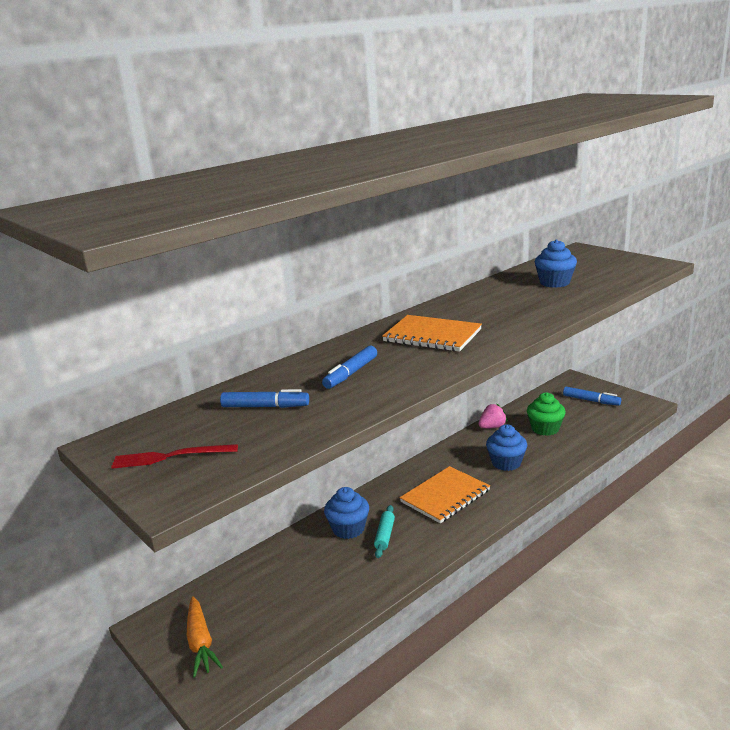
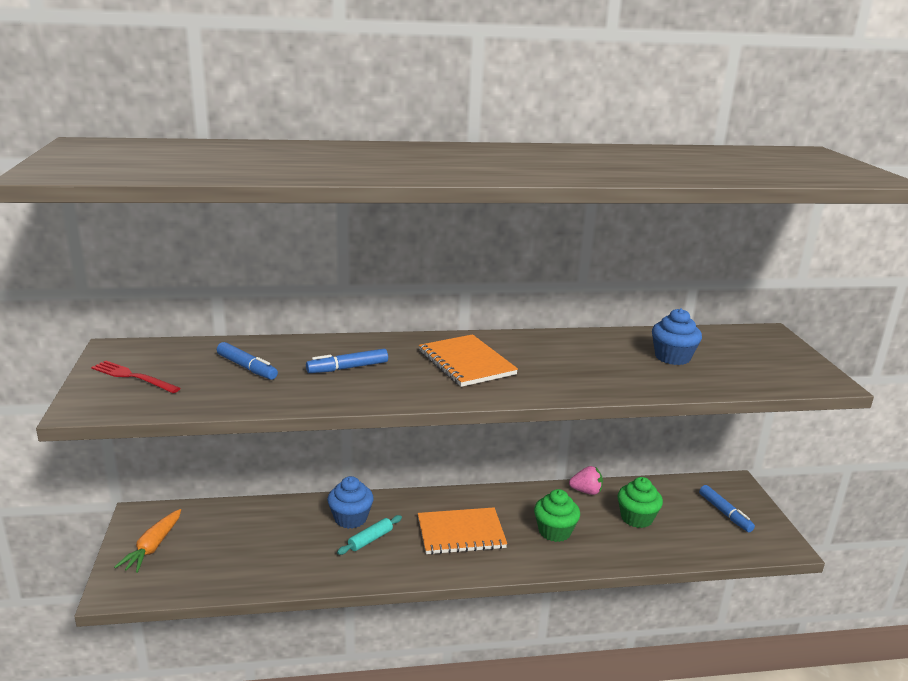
camera: 30 degrees right, 0 degrees up
blue cupcake [486,424,527,471] -> green cupcake [534,489,580,542]

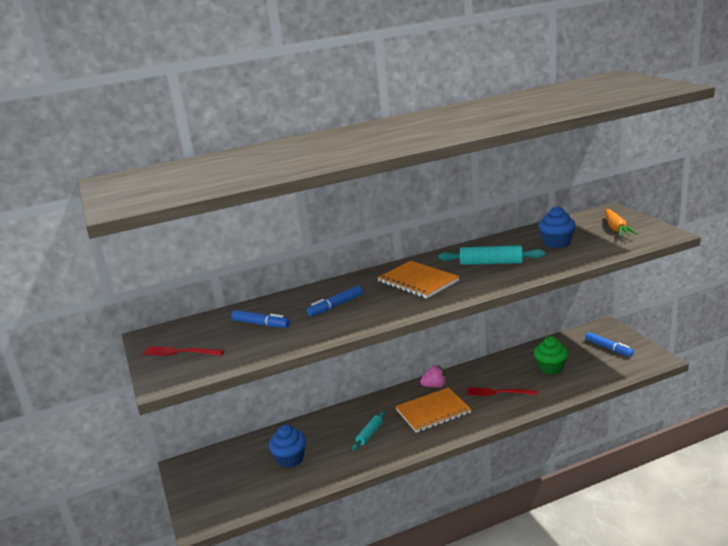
camera: 10 degrees left, 0 degrees up
orange carrot [114,509,181,573] -> orange carrot moved to [605,209,638,237]
blue cupcake [327,476,374,529] -> blue cupcake moved to [269,425,306,468]
green cupcake [534,489,580,542] -> red fork [467,388,537,396]
pink strawberry [569,466,603,495] -> pink strawberry moved to [420,365,447,387]
none -> turquoise rolling pin [438,245,545,265]

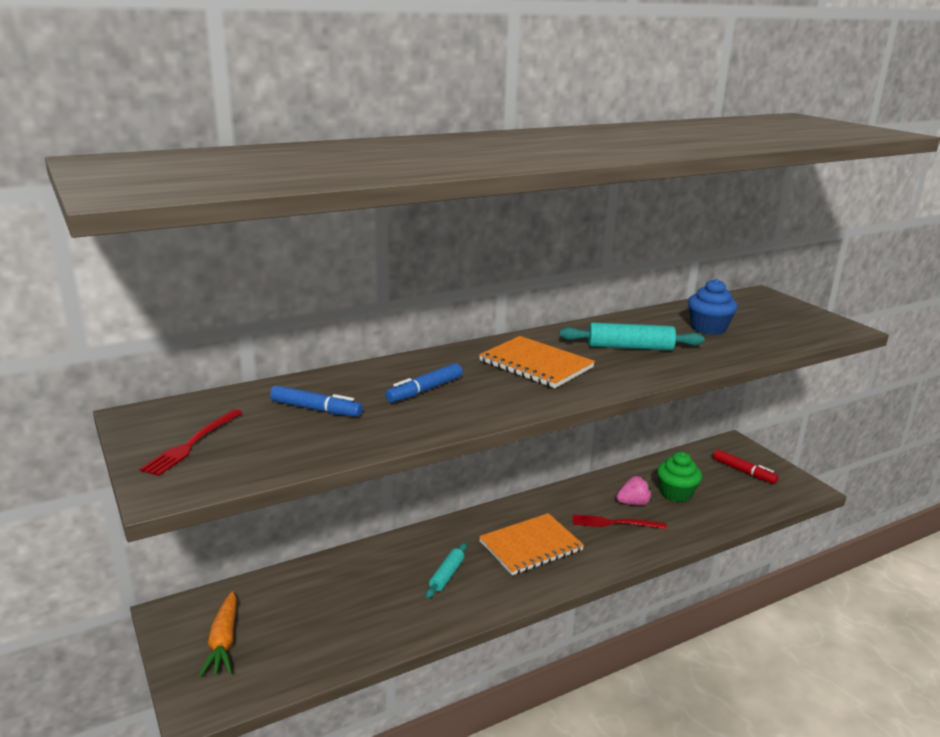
camera: 10 degrees left, 0 degrees up
red fork [142,346,224,356] -> red fork turned 75 degrees counterclockwise [140,409,242,476]
blue cupcake [269,425,306,468] -> none
pink strawberry [420,365,447,387] -> pink strawberry moved to [616,476,652,506]
blue marker [585,332,634,357] -> red marker [713,449,778,484]
orange carrot [605,209,638,237] -> orange carrot moved to [199,591,237,677]

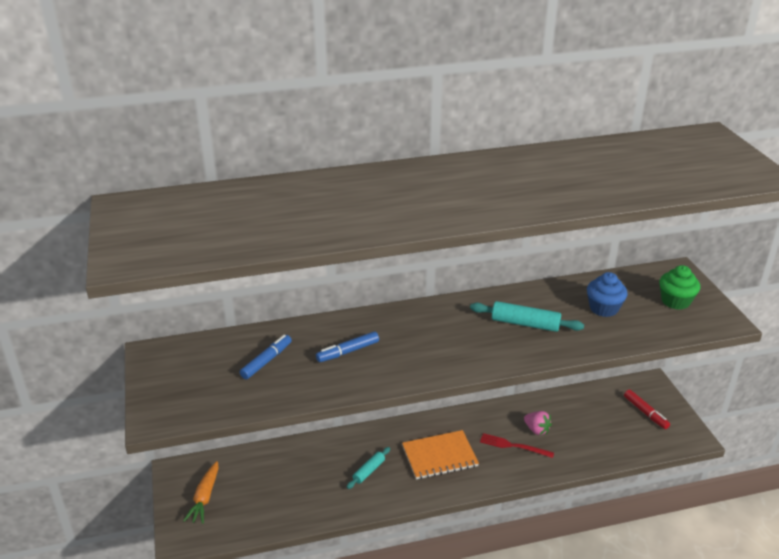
camera: 15 degrees right, 10 degrees up
red fork [140,409,242,476] -> none
blue marker [270,385,363,417] -> blue marker turned 90 degrees counterclockwise [240,335,292,379]
orange notebook [479,336,595,388] -> none
pink strawberry [616,476,652,506] -> pink strawberry turned 45 degrees clockwise [524,411,552,435]
green cupcake [657,452,702,502] -> green cupcake moved to [659,265,700,310]

